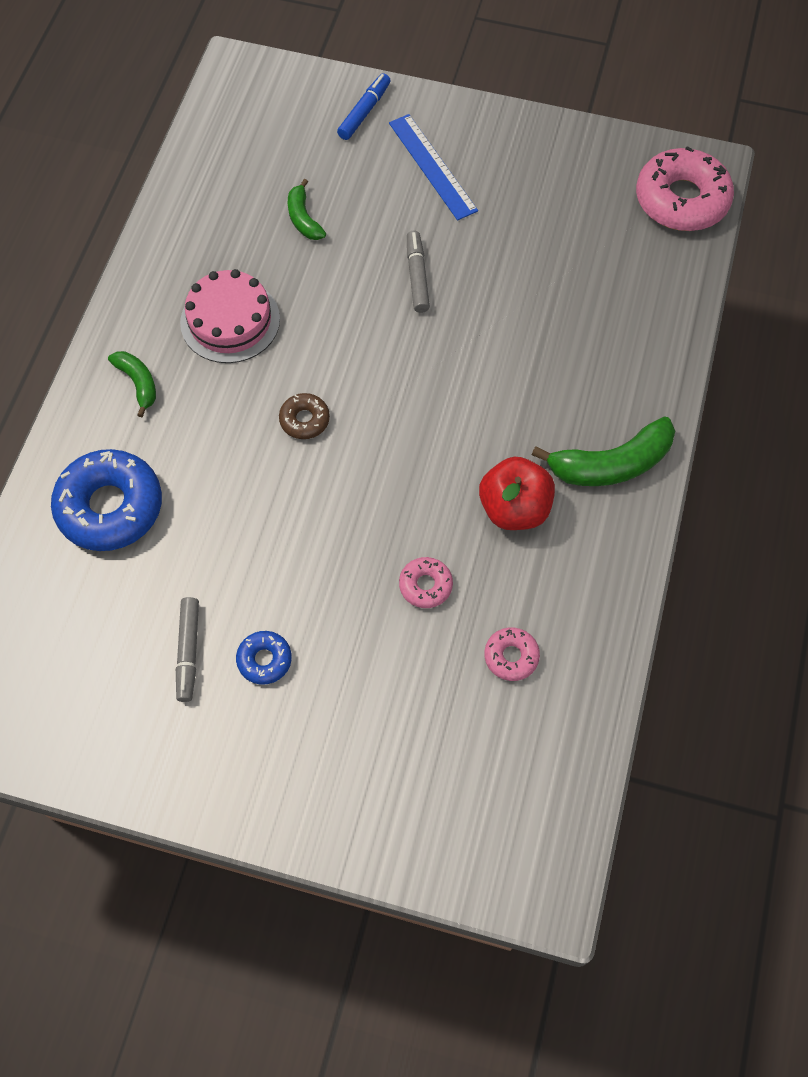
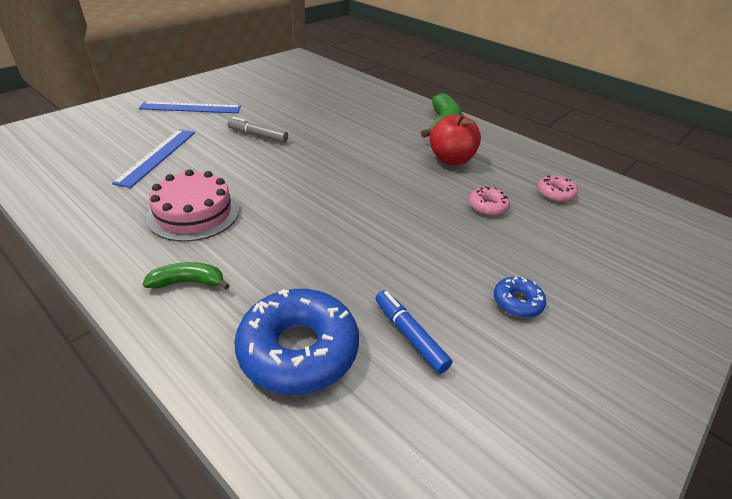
camera: 65 degrees left, 25 degrees down
grey marker [176,597,199,702] -> none
brown donut [279,393,330,439] -> none
green banana [288,179,326,240] -> blue ruler [112,129,195,188]
blue marker [337,73,391,140] -> blue marker moved to [375,290,452,374]
pink donut [636,146,734,231] -> none

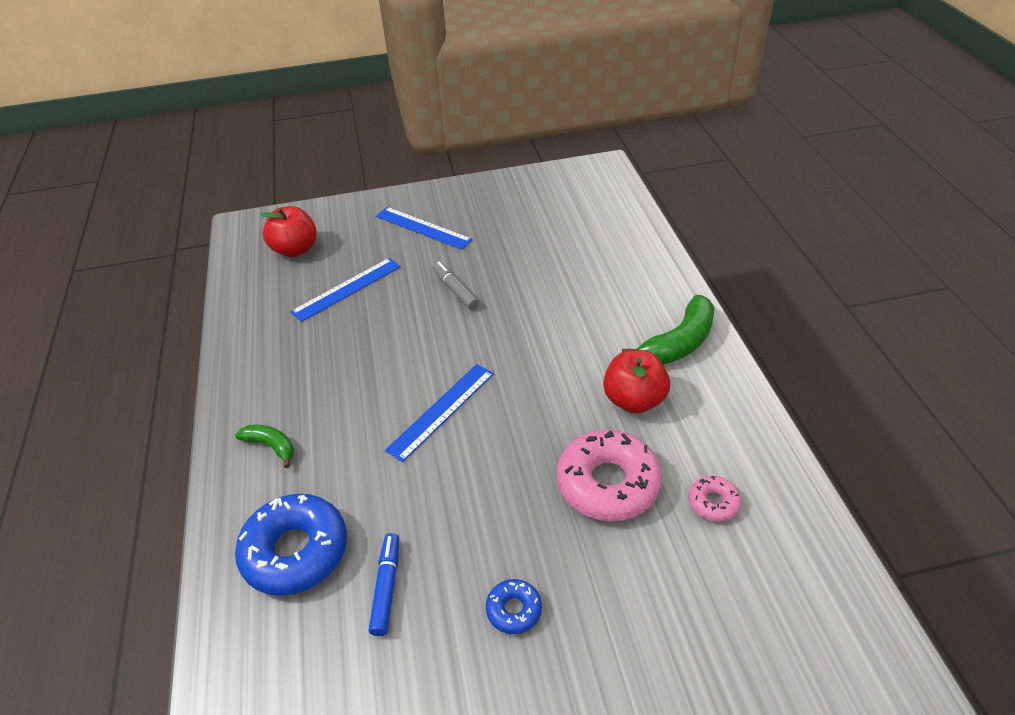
camera: 40 degrees right, 5 degrees up
pink cake [146,170,239,242] -> none
pink donut [469,187,510,216] -> pink donut [557,430,662,521], size x2.07
none -> red apple [260,206,317,257]
none -> blue ruler [385,364,494,462]

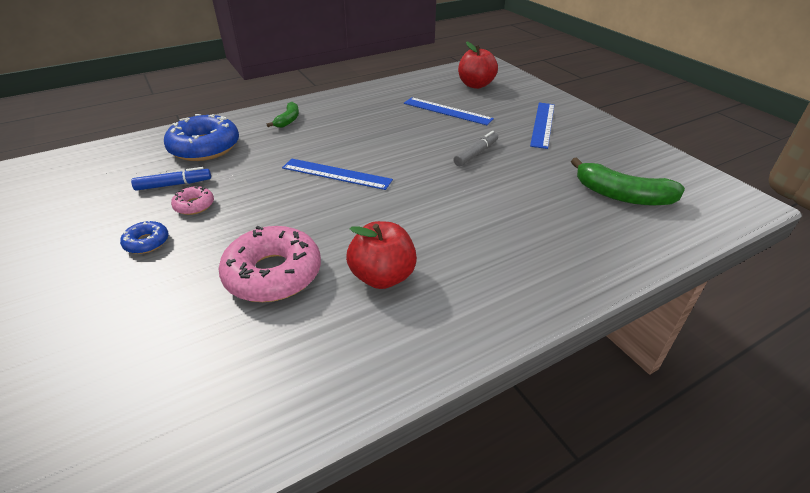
camera: 70 degrees right, 5 degrees down
green banana [622,295,714,365] -> green banana moved to [571,157,685,206]
pink donut [689,476,741,522] -> pink donut moved to [171,186,214,215]

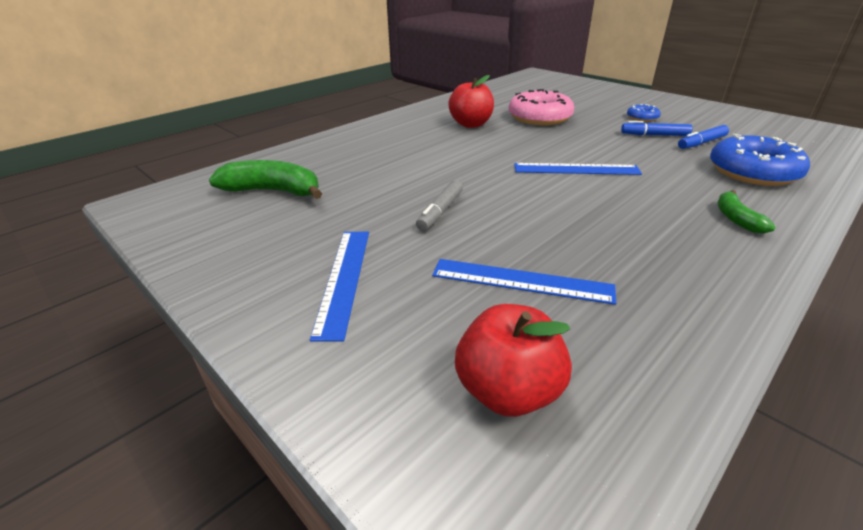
camera: 165 degrees right, 5 degrees down
pink donut [171,186,214,215] -> blue marker [621,121,693,136]

